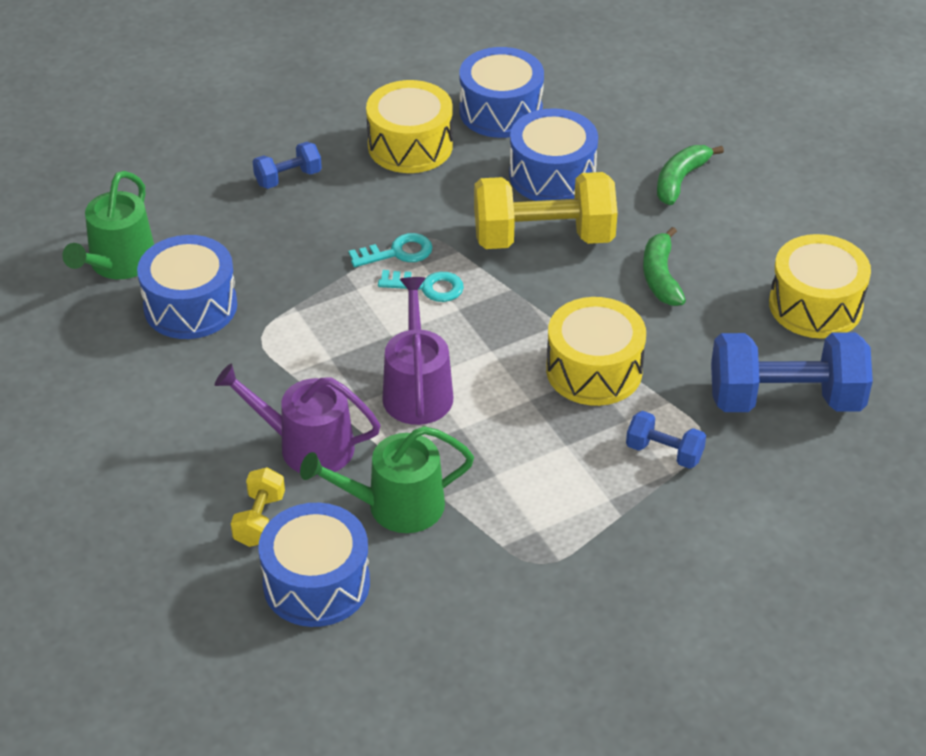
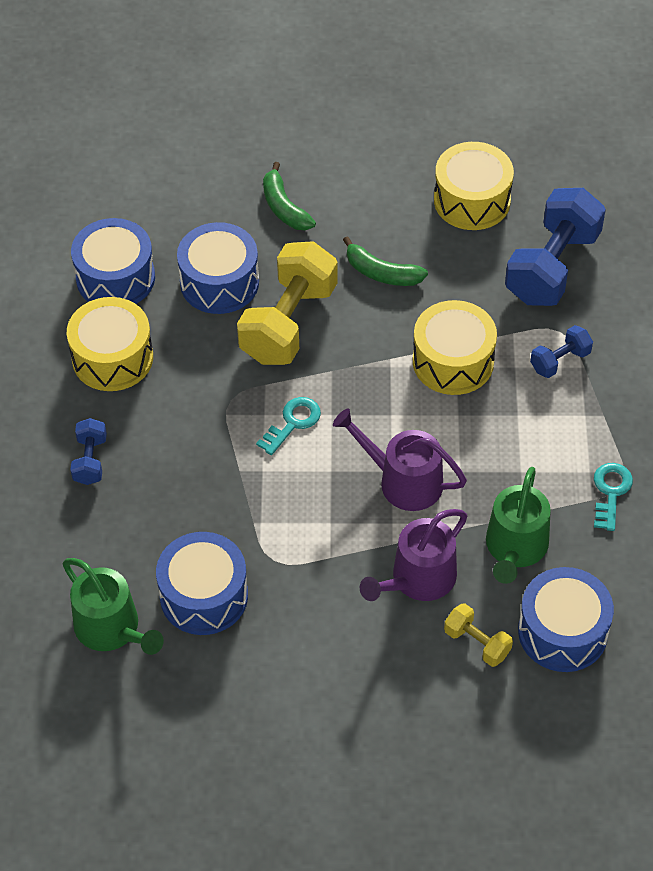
camera: 60 degrees left, 10 degrees up
turquoise key [349,233,433,267] -> turquoise key moved to [594,463,633,531]

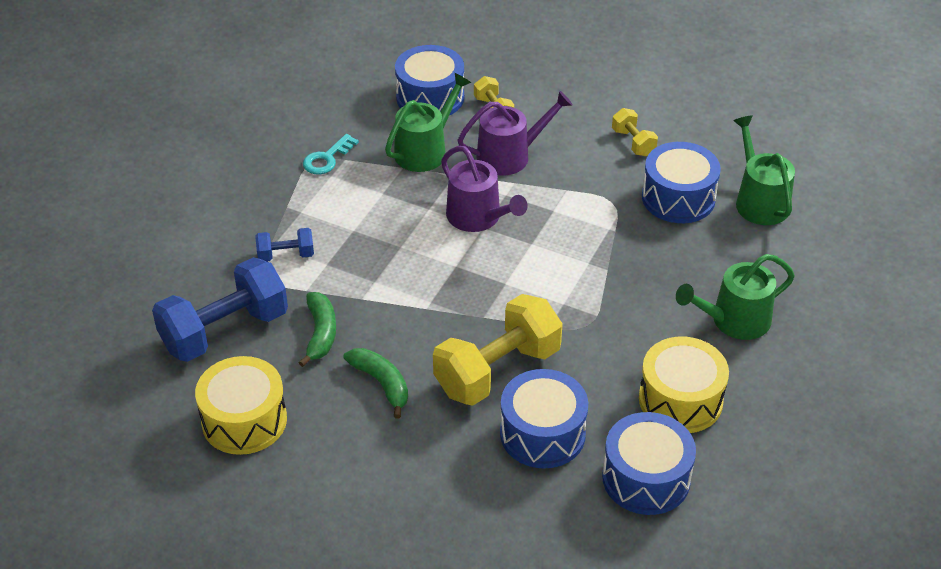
camera: 155 degrees left, 10 degrees down
blue dumbbell [70,418,107,485] -> green watering can [676,254,795,340]
turquoise key [256,397,321,455] -> none
green banana [263,162,316,230] -> green banana moved to [298,292,336,367]
yellow drum [413,300,497,395] -> none
none -> yellow dumbbell [612,108,658,156]

